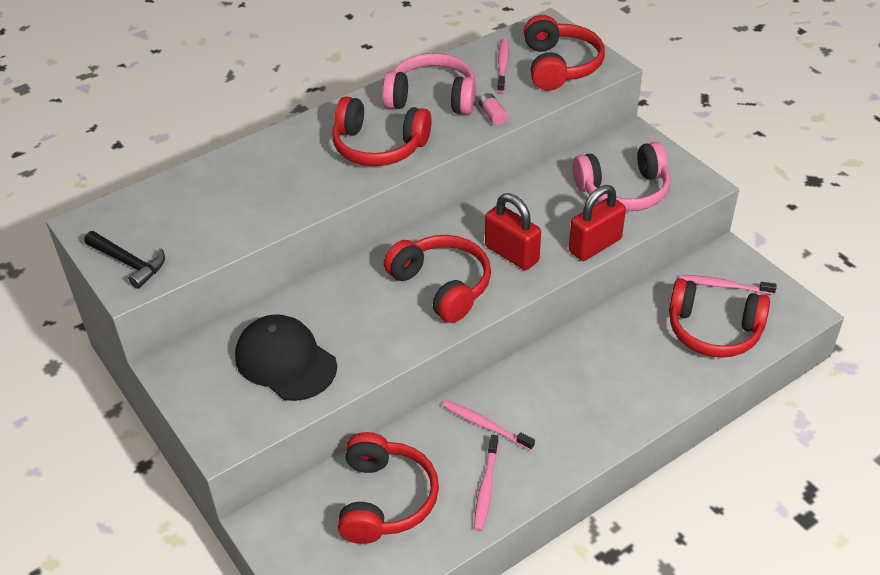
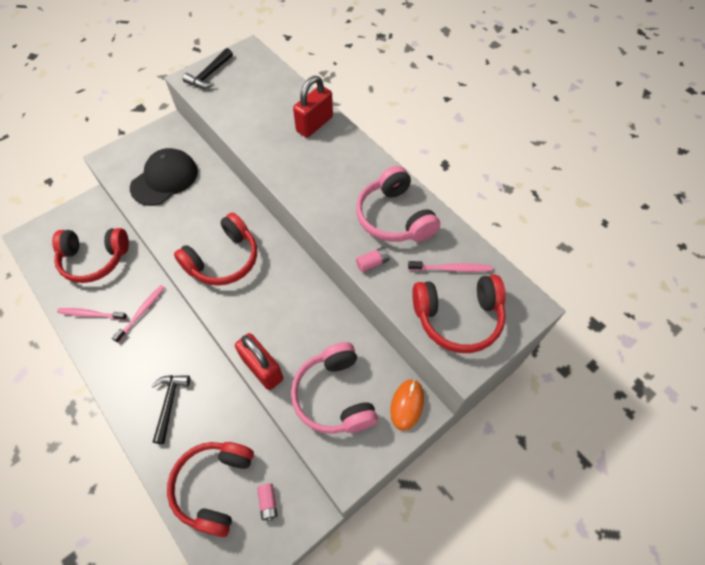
camera: 85 degrees right, 15 degrees up
red headphones [332,96,432,166] -> none
pink headphones [382,53,476,115] -> pink headphones turned 150 degrees clockwise [356,166,440,242]
red padlock [485,193,541,270] -> red padlock moved to [293,76,333,138]
pink toothbrush [681,275,777,295] -> pink battery [257,483,278,521]
none -> black hammer [151,375,190,444]
none -> orange mouse [390,379,424,431]

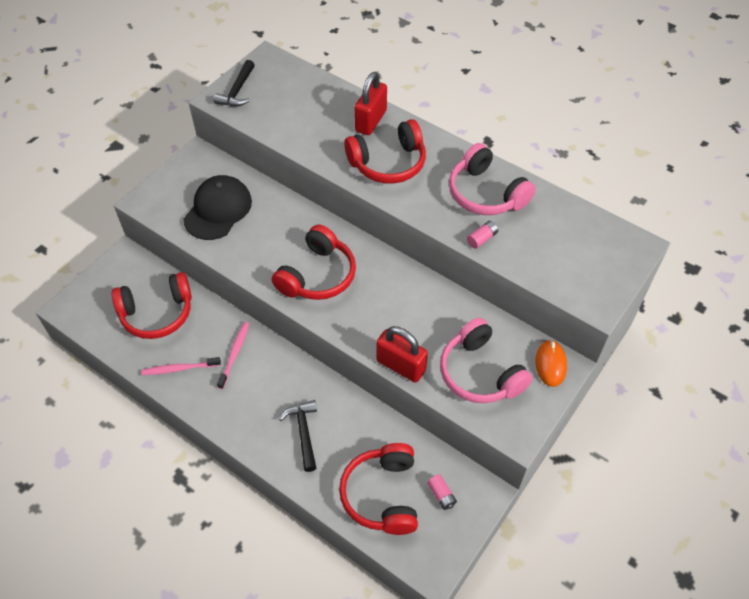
camera: 15 degrees left, 5 degrees down
pink toothbrush [408,261,492,272] -> none
red headphones [412,275,506,353] -> red headphones moved to [344,119,426,184]

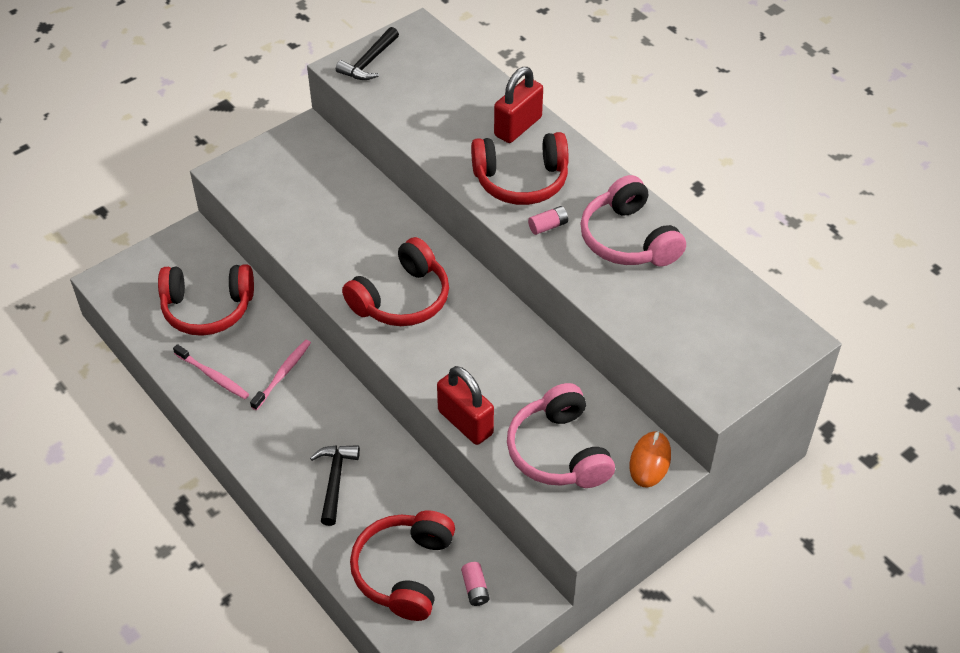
camera: 15 degrees right, 5 degrees down
pink toothbrush [141,357,221,375] -> pink toothbrush turned 150 degrees counterclockwise [173,344,249,399]
black cap [183,175,252,240] -> none
pink battery [467,221,498,249] -> pink battery moved to [528,206,568,235]

